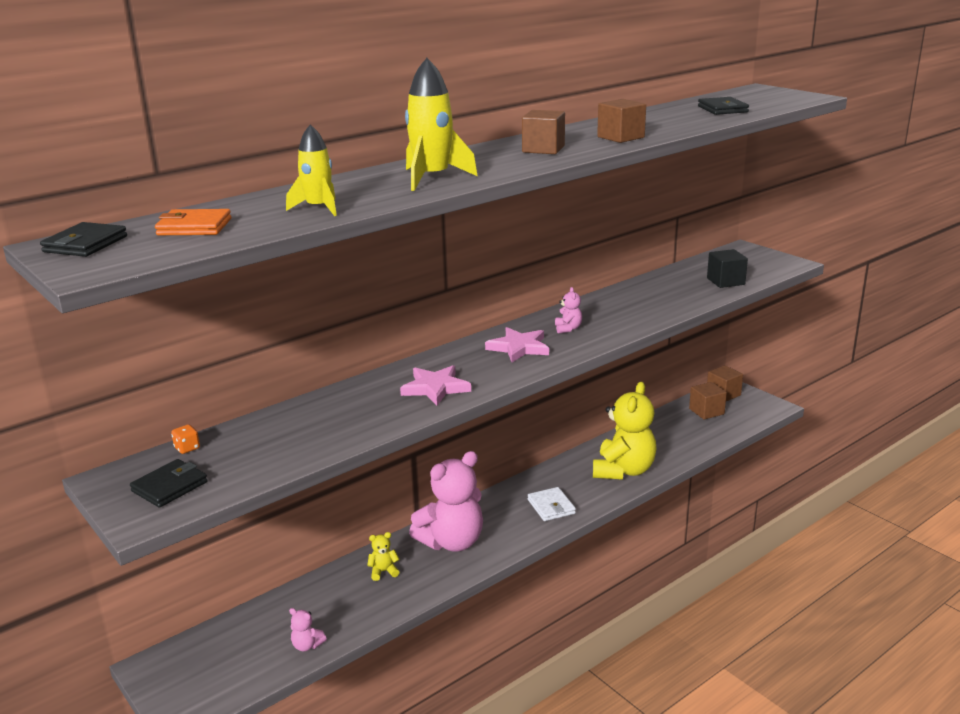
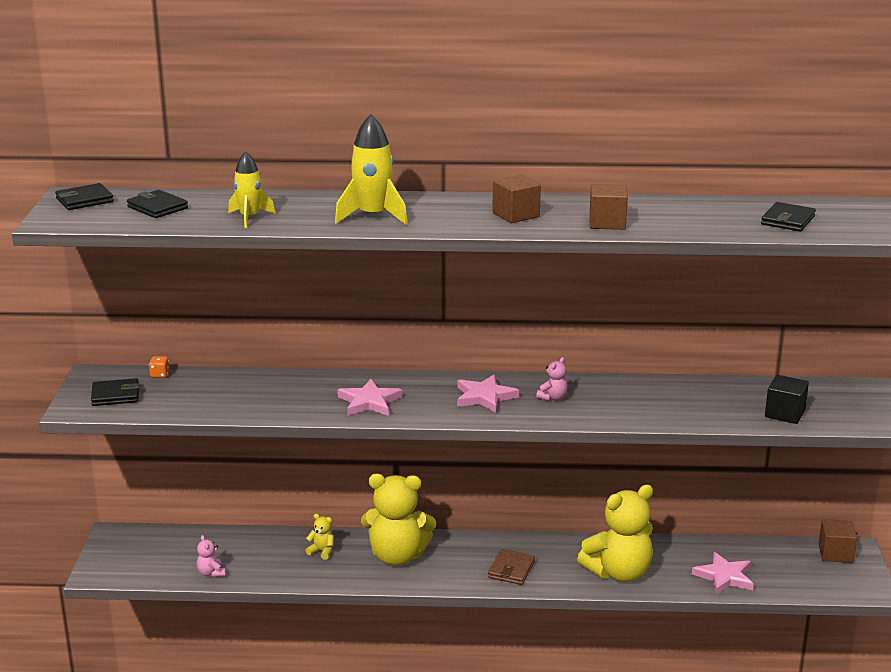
camera: 40 degrees right, 0 degrees up
orange wallet [155,209,231,235] -> black wallet [127,190,188,218]
pink teddy bear [409,451,483,552] -> yellow teddy bear [361,474,436,566]
white wallet [528,487,576,521] -> brown wallet [488,549,535,585]
brown cube [689,382,727,420] -> none
none -> pink star [692,552,754,594]

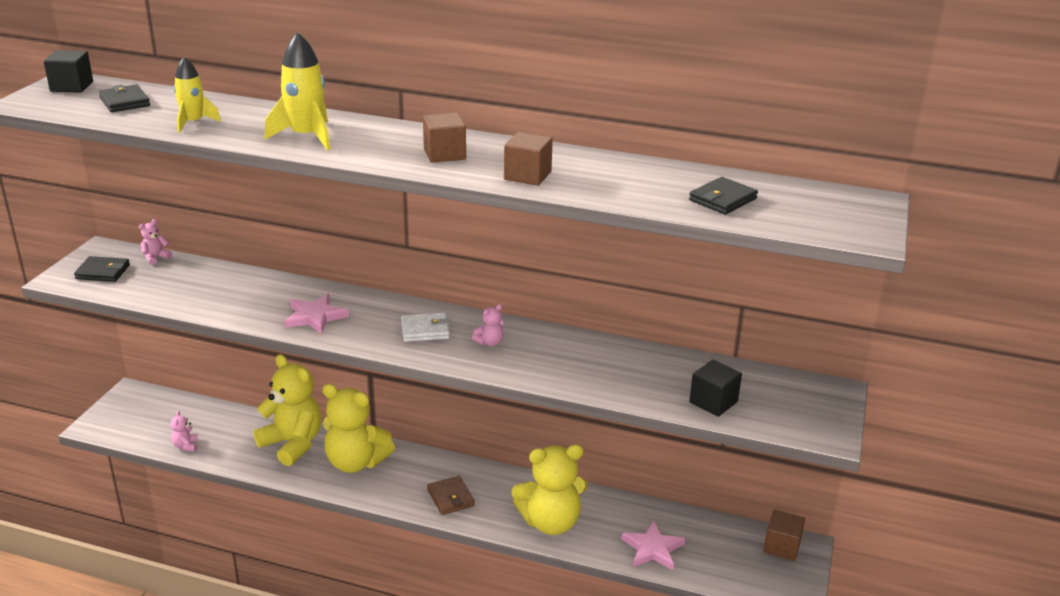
camera: 15 degrees right, 5 degrees up
black wallet [55,183,114,210] -> black cube [44,50,93,93]
orange dice [149,356,170,378] -> pink teddy bear [139,219,172,265]
yellow teddy bear [306,514,334,560] -> yellow teddy bear [253,354,321,466], size x2.48
pink star [457,375,519,413] -> white wallet [401,313,450,342]
brown wallet [488,549,535,585] -> brown wallet turned 60 degrees counterclockwise [427,476,475,515]

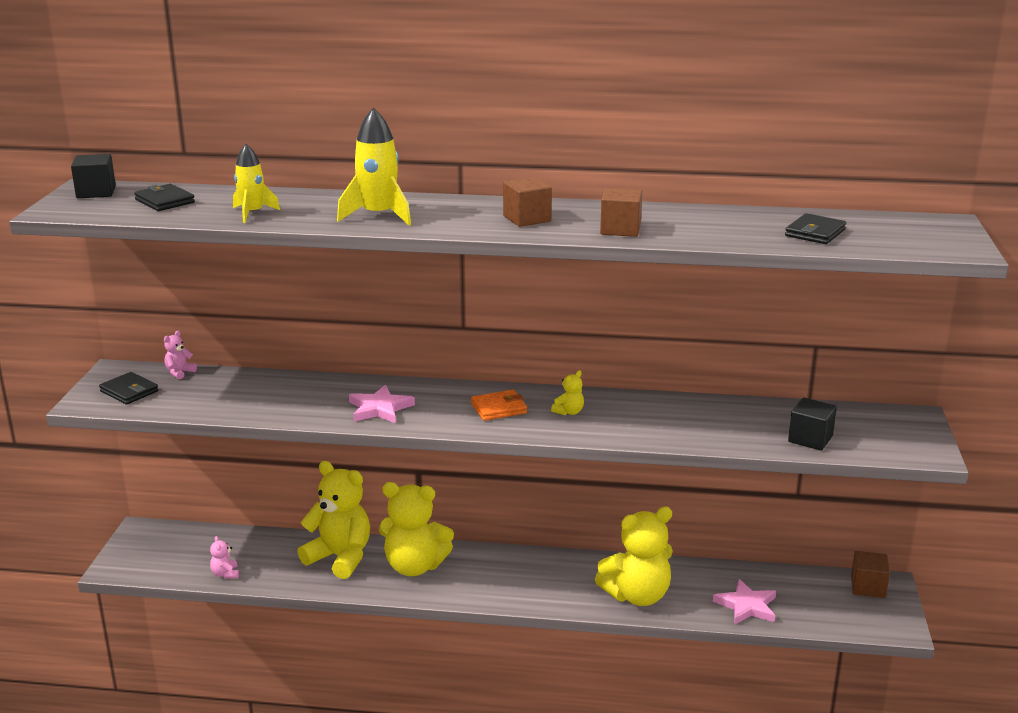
camera: 10 degrees left, 5 degrees down
black wallet [74,256,130,282] -> black wallet turned 45 degrees clockwise [99,372,158,405]
white wallet [401,313,450,342] -> orange wallet [471,390,527,421]
brown wallet [427,476,475,515] -> none
pink teddy bear [472,304,504,346] -> yellow teddy bear [551,370,584,415]

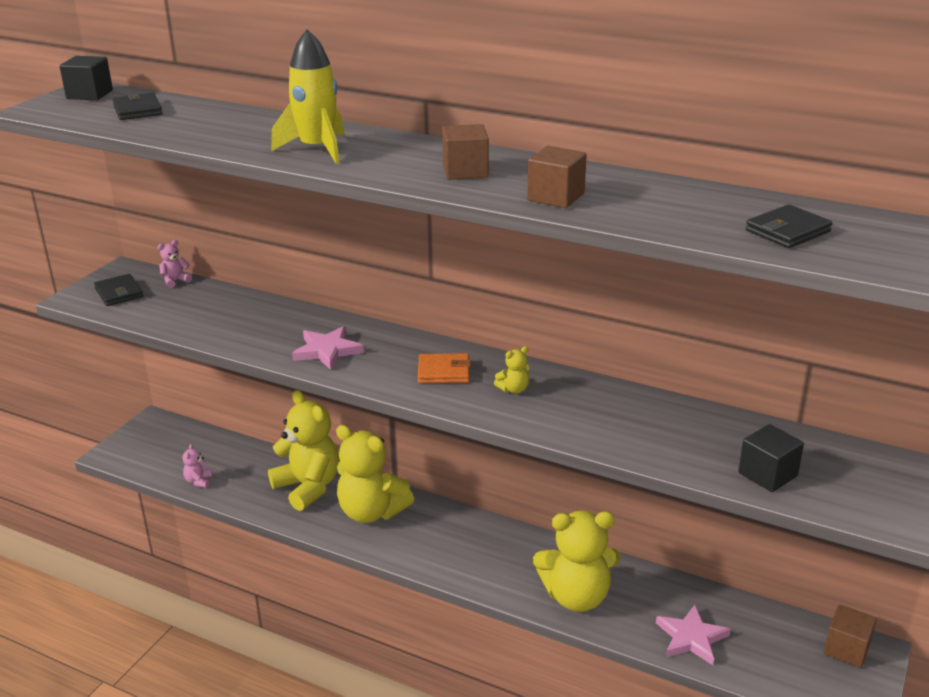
camera: 20 degrees right, 5 degrees up
yellow rocket [233,144,280,223] -> none

